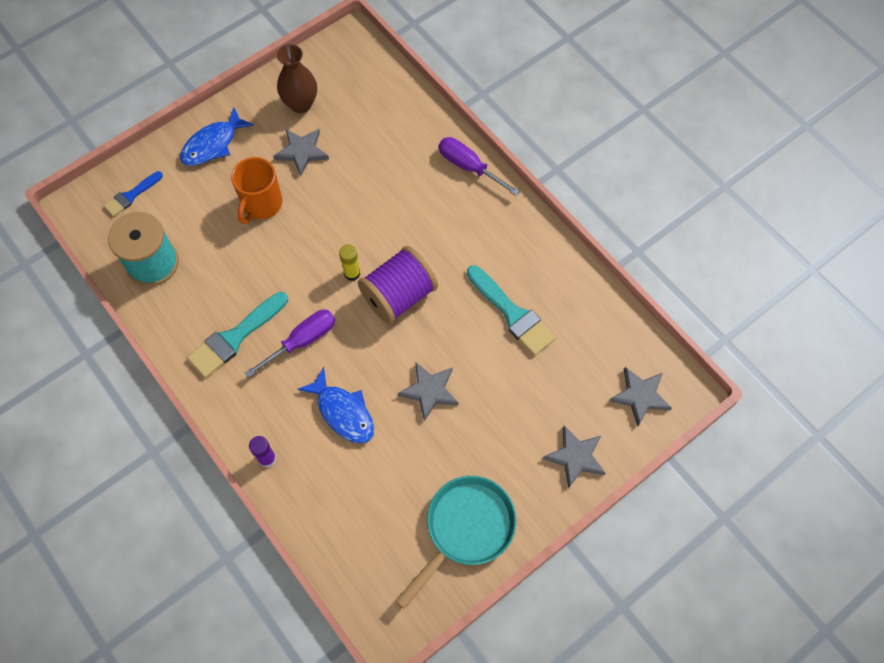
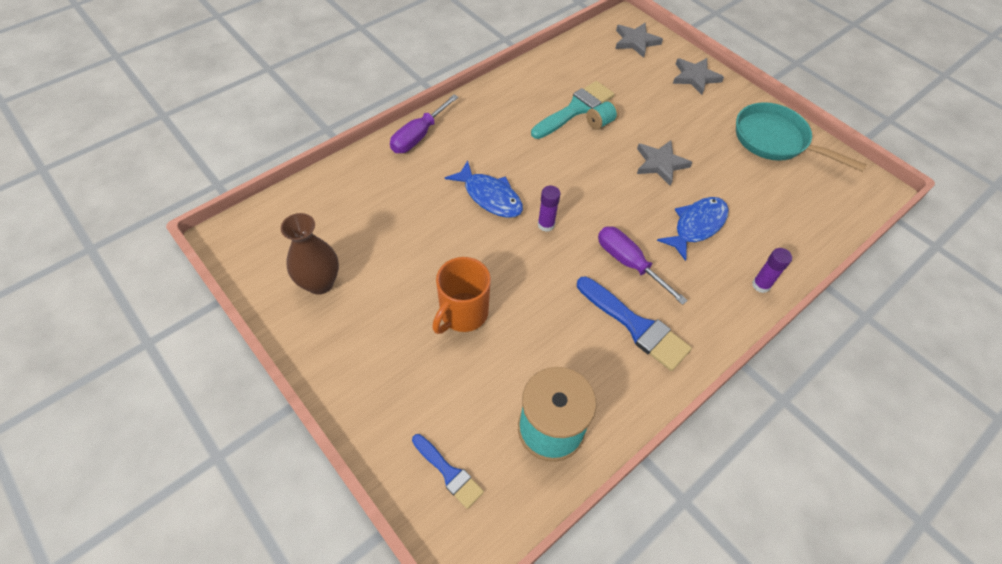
camera: 95 degrees left, 10 degrees down
blue fish [180,107,254,166] -> blue fish moved to [445,160,523,218]
turquoise brush [187,292,288,378] -> blue brush [577,277,692,371]
orange mug [231,157,282,224] -> orange mug turned 105 degrees clockwise [432,257,491,334]
grey star [273,129,329,176] -> none
yellow glue stick [339,244,360,281] -> purple glue stick [538,186,561,232]
purple spool [358,246,438,324] -> none
none -> turquoise spool [586,100,619,130]

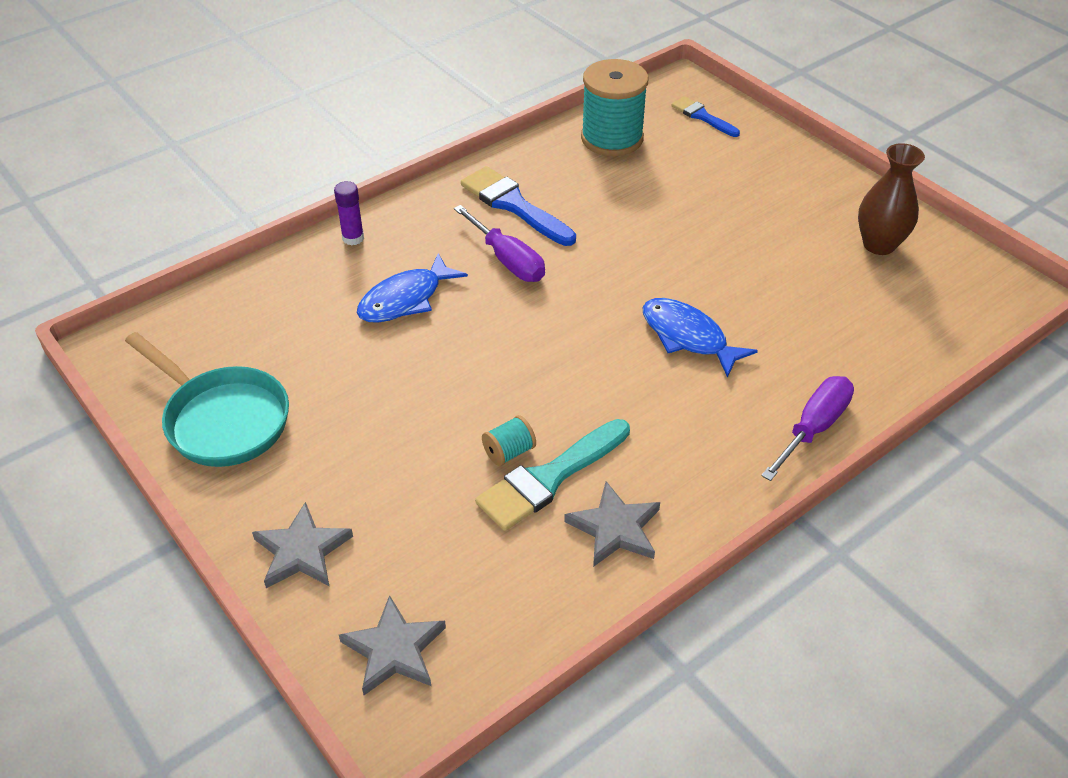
camera: 175 degrees left, 10 degrees down
orange mug [432,257,491,334] -> none
purple glue stick [538,186,561,232] -> none
grey star [637,140,692,186] -> grey star moved to [564,481,660,567]

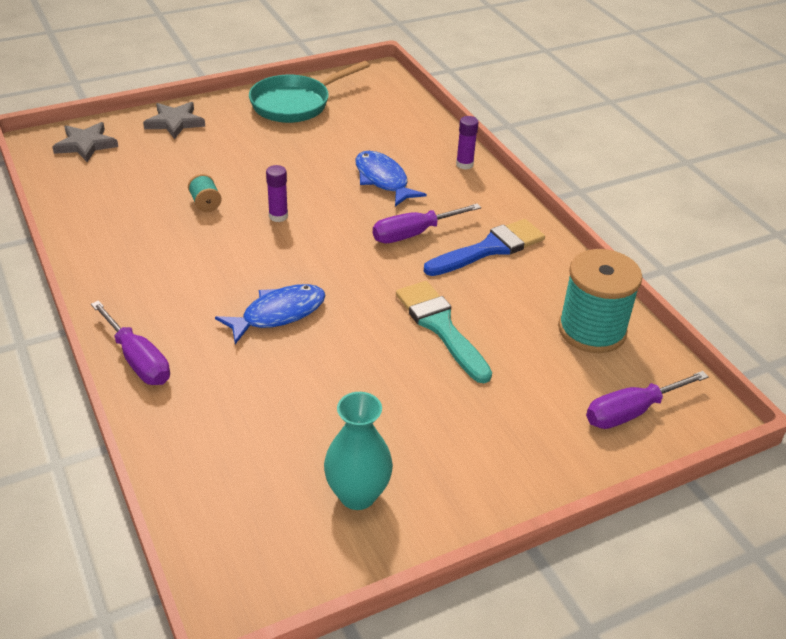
camera: 100 degrees right, 5 degrees down
turquoise brush [475,419,630,531] -> turquoise brush moved to [396,281,492,383]
grey star [564,481,660,567] -> none
blue brush [671,96,740,137] -> purple screwdriver [586,371,709,429]
brown vase [858,143,925,255] -> turquoise vase [324,392,393,510]
none -> purple glue stick [266,165,288,222]

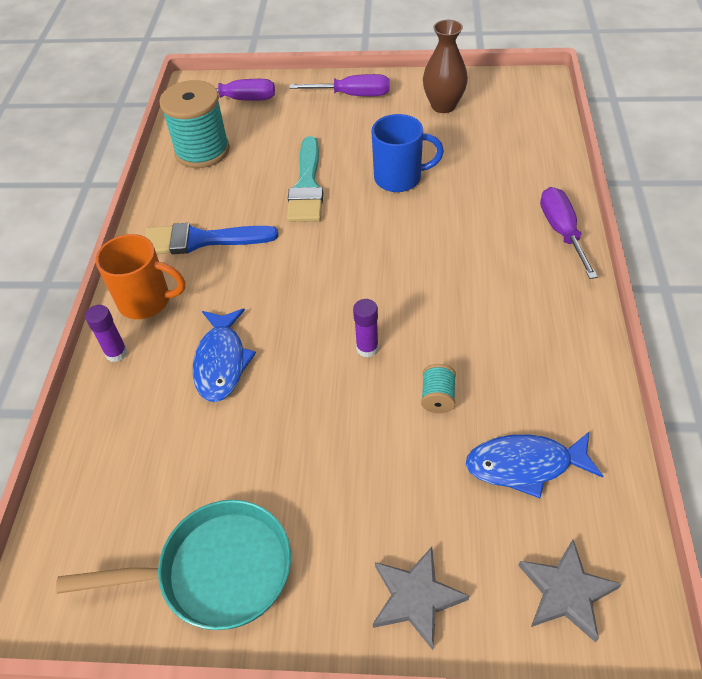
camera: 145 degrees left, 10 degrees up
blue fish [215,284,326,344] -> blue fish moved to [466,432,603,498]
turquoise vase [324,392,393,510] -> brown vase [423,20,468,113]
purple screwdriver [373,203,481,243] -> purple screwdriver moved to [289,74,389,96]
none -> orange mug [96,234,185,319]
none -> blue mug [372,114,444,192]

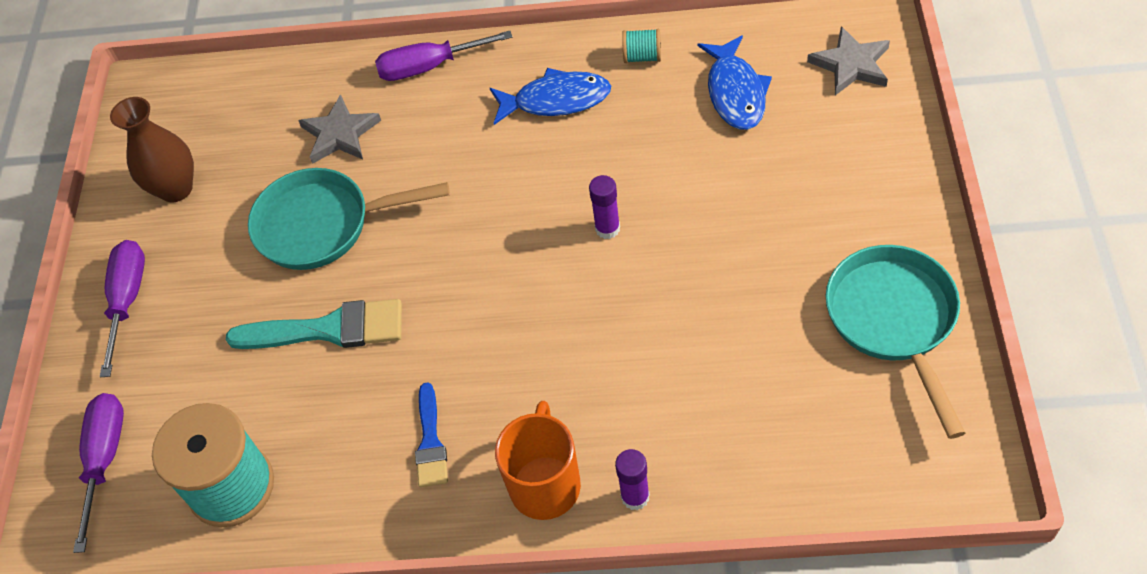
camera: 90 degrees left, 5 degrees up
blue brush [145,223,278,254] -> blue brush [415,383,448,487], size x0.60
blue fish [193,308,256,402] -> blue fish moved to [490,68,611,125]
blue mug [372,114,444,192] -> turquoise pan [248,168,450,270]
grey star [373,547,469,650] -> grey star moved to [298,94,381,164]
turquoise spool [421,364,456,413] -> turquoise spool moved to [622,29,661,63]

